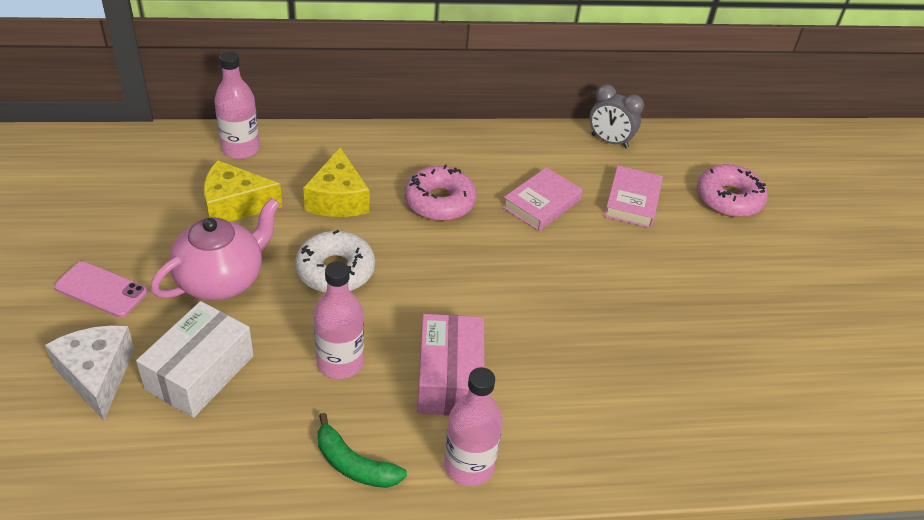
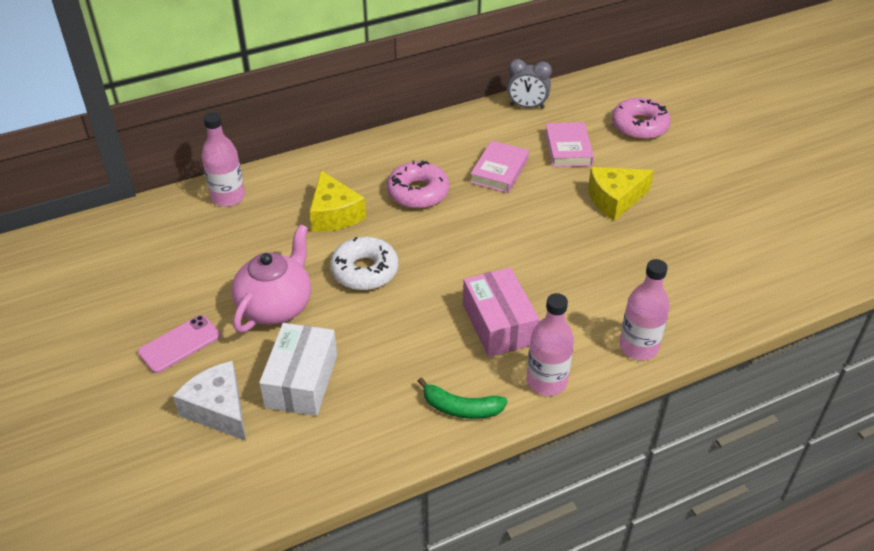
camera: 15 degrees left, 0 degrees up
pink phone [54,261,148,318] -> pink phone turned 45 degrees counterclockwise [138,315,220,373]
yellow cheese [204,160,282,222] -> yellow cheese moved to [588,167,654,221]
pink bottle [314,261,364,379] -> pink bottle moved to [619,259,670,360]

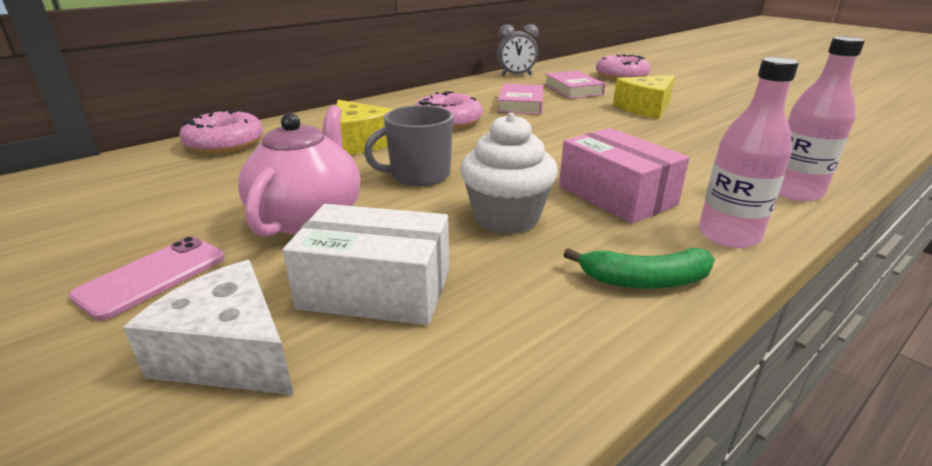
camera: 15 degrees left, 15 degrees down
pink bottle [202,112,245,207] -> pink donut [179,109,263,154]
white box [259,323,337,416] -> white box turned 75 degrees counterclockwise [283,204,449,325]
white donut [330,237,398,290] -> grey mug [364,105,453,186]
none -> white cupcake [460,113,558,234]

